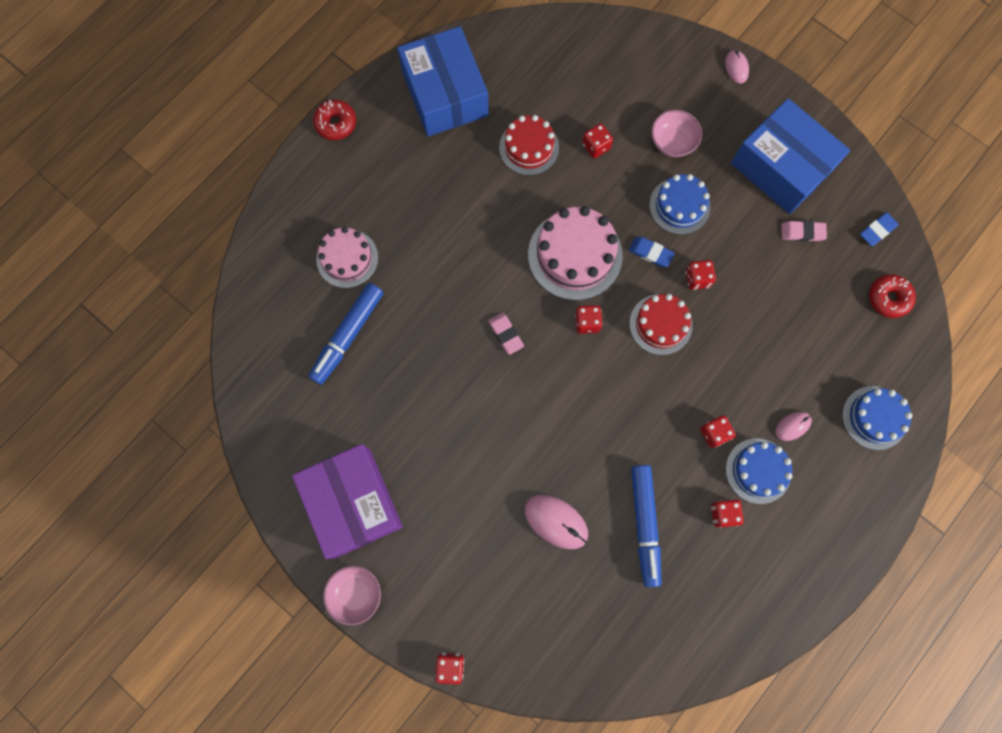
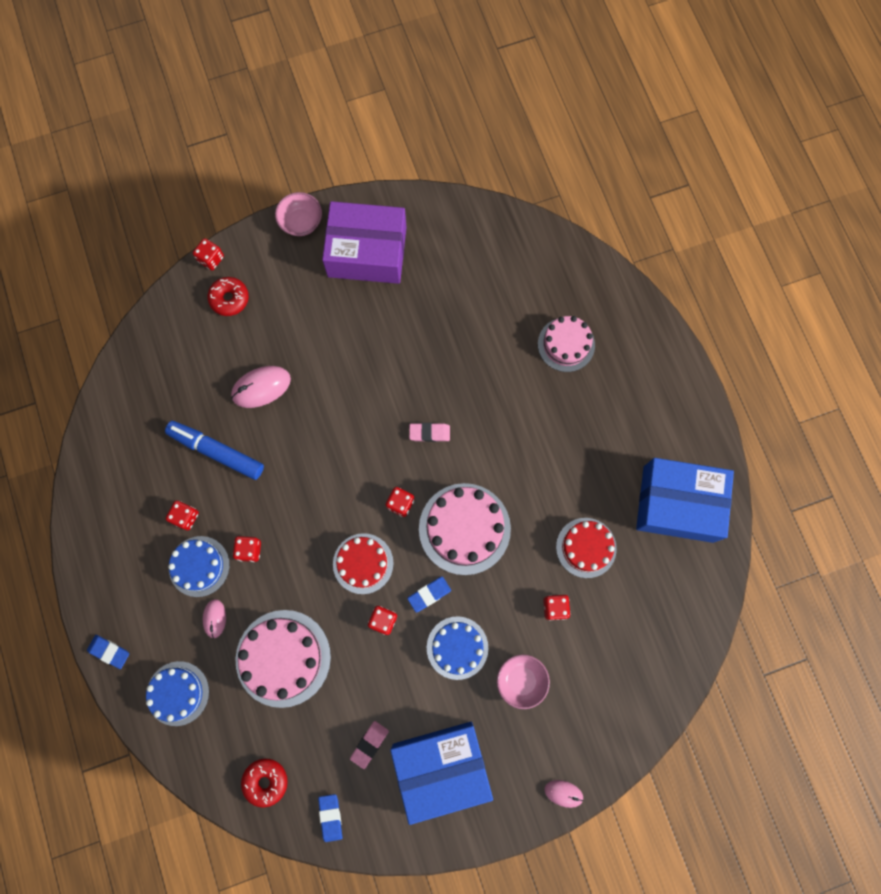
camera: 120 degrees right, 0 degrees up
blue marker [308,283,384,385] -> none
red donut [313,99,356,140] -> red donut moved to [207,277,249,316]
none -> blue eraser [87,635,129,669]
none -> pink cake [235,610,331,708]

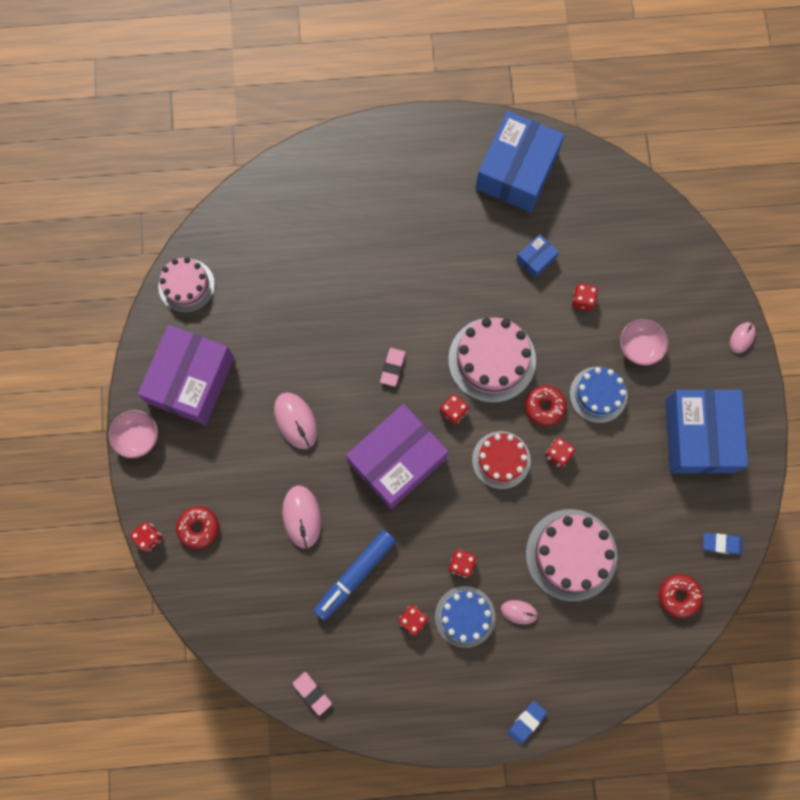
camera: 75 degrees left, 0 degrees up
blue cake [146,661,209,726] -> none
pink eraser [350,721,389,769] -> pink eraser moved to [293,672,332,716]
blue eraser [407,577,451,613] -> red donut [525,385,567,426]
pink cake [538,316,595,372] -> pink cake moved to [158,257,215,313]
red cake [556,518,617,578] -> blue box [516,234,559,278]
none -> pink mouse [274,392,318,449]
none -> purple box [346,404,448,509]

